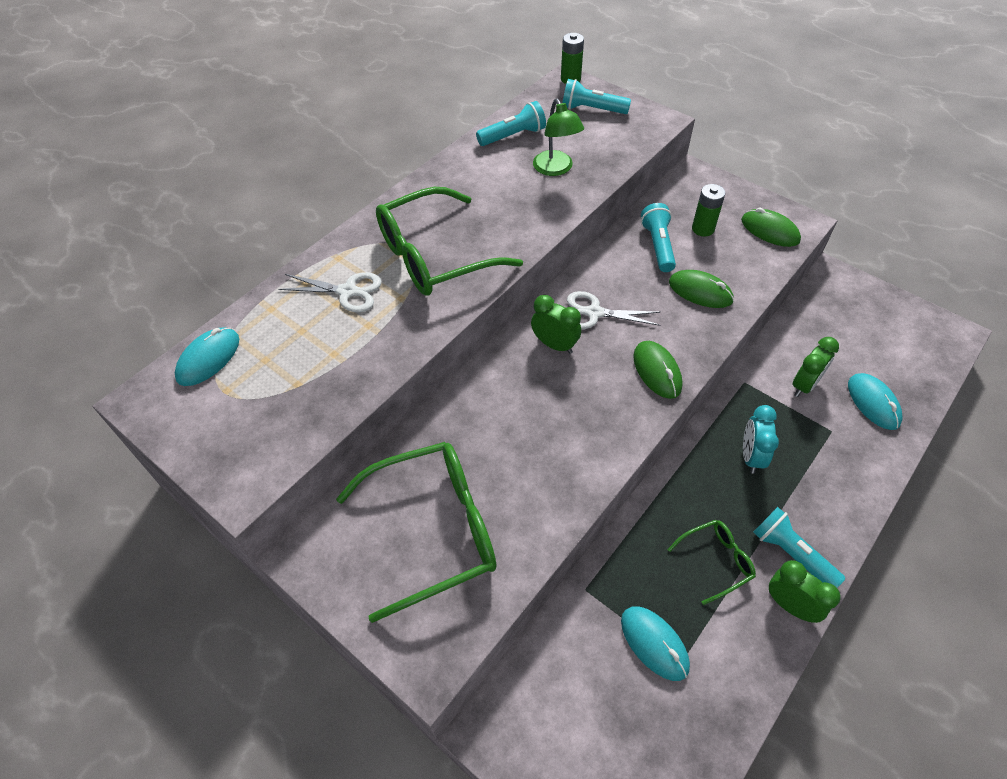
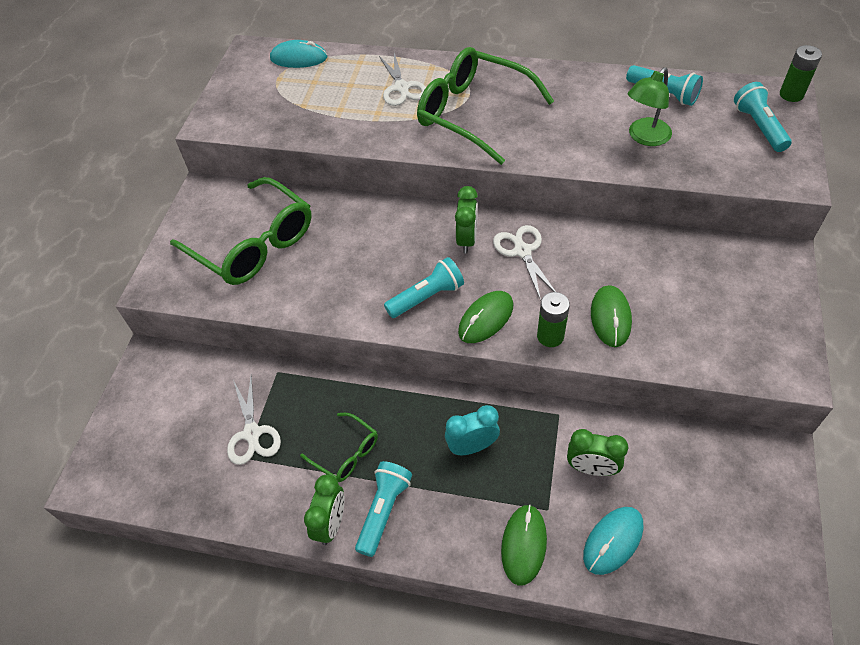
camera: 65 degrees right, 0 degrees up
turquoise mouse [621,606,690,681] -> white scissors [227,375,281,465]
turquoise flashlight [641,203,676,272] -> turquoise flashlight moved to [384,257,464,318]
green battery [692,184,726,237] -> green battery moved to [537,292,570,347]
green mouse [741,207,801,247] -> green mouse moved to [501,504,547,586]

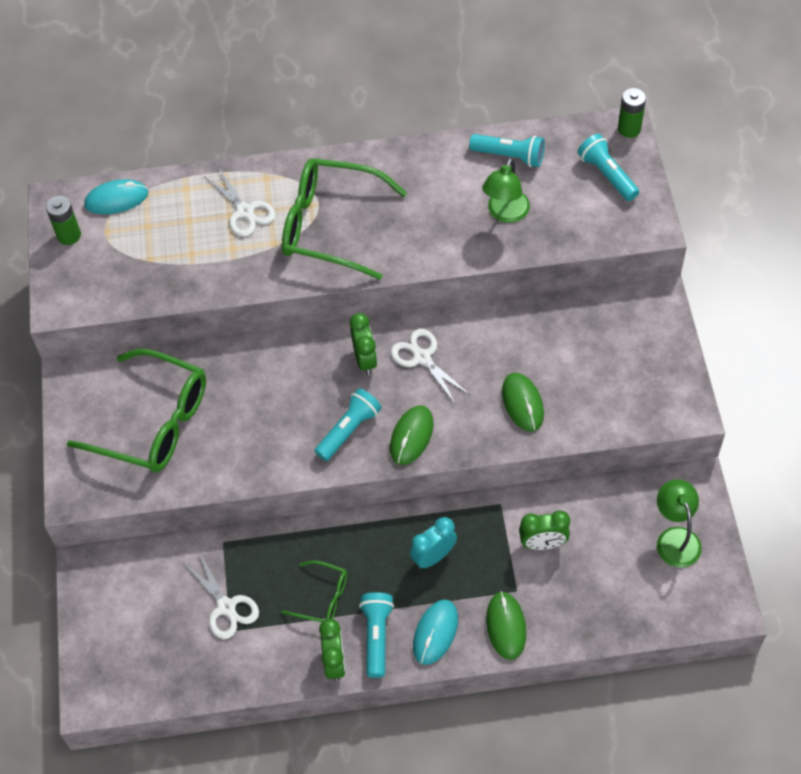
camera: 20 degrees left, 5 degrees up
green battery [537,292,570,347] -> green battery moved to [46,196,81,245]
turquoise mouse [583,507,643,575] -> turquoise mouse moved to [413,600,458,665]
none -> green lamp [657,479,702,568]

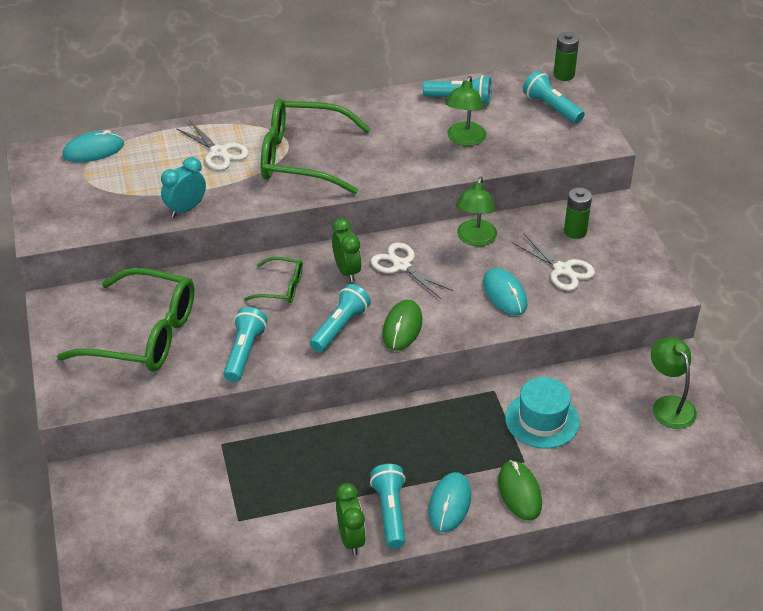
camera: 10 degrees left, 15 degrees down
green battery [46,196,81,245] -> green battery moved to [564,187,592,239]
white scissors [183,552,259,639] -> white scissors moved to [511,234,595,291]
green glasses [281,561,347,622] -> green glasses moved to [244,257,303,303]
turquoise clock [410,517,457,569] -> turquoise clock moved to [161,157,206,218]
green mouse [502,373,544,432] -> turquoise mouse [483,268,528,315]
green clock [519,510,570,550] -> turquoise hat [505,377,580,449]
none -> turquoise flashlight [224,307,268,382]
none -> green lamp [456,177,497,246]

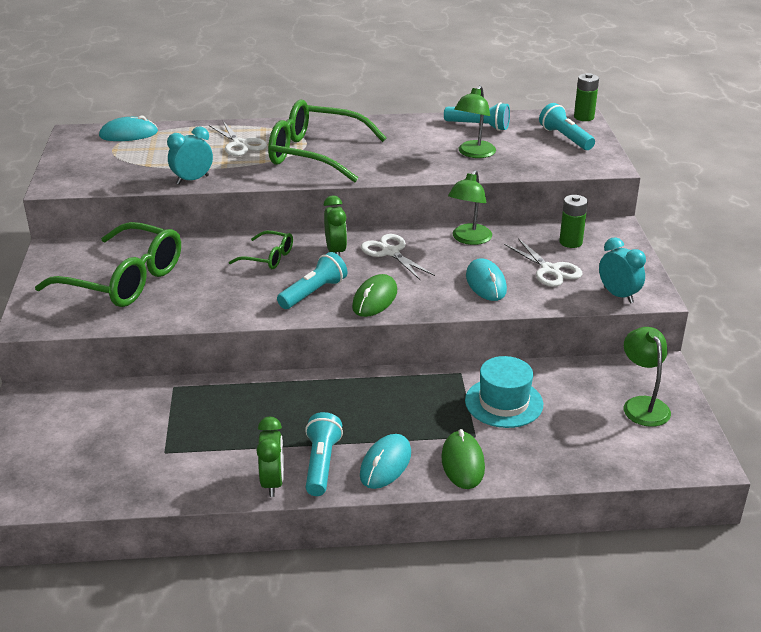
camera: 10 degrees right, 10 degrees down
turquoise flashlight [224,307,268,382] -> none
none -> turquoise clock [599,237,646,303]

